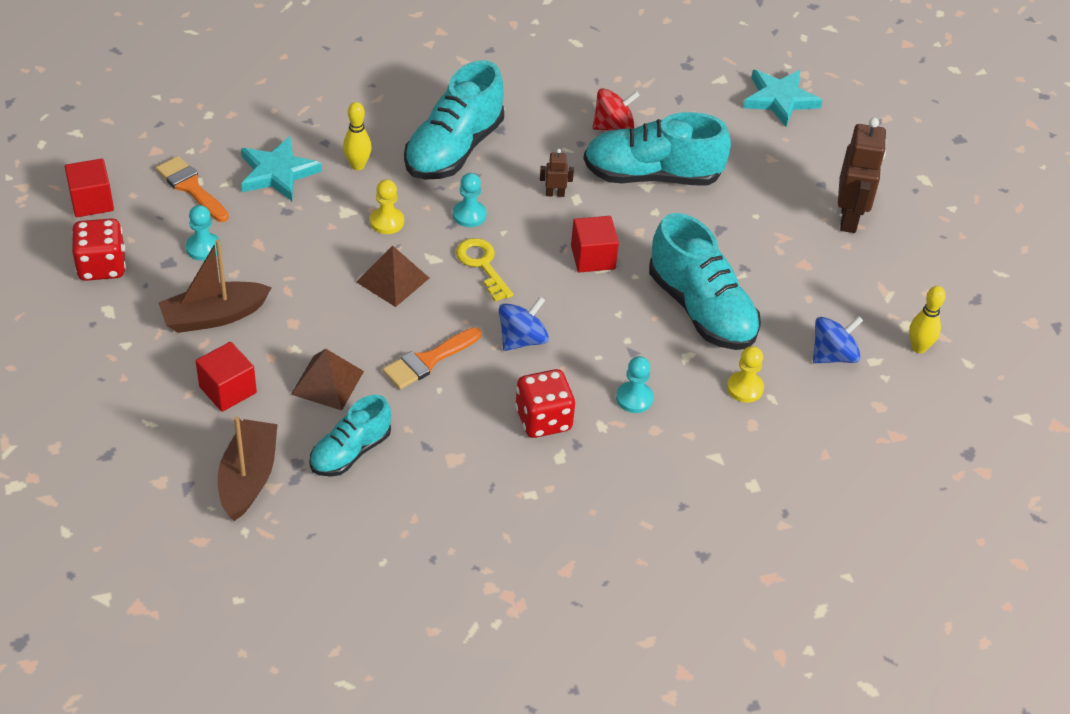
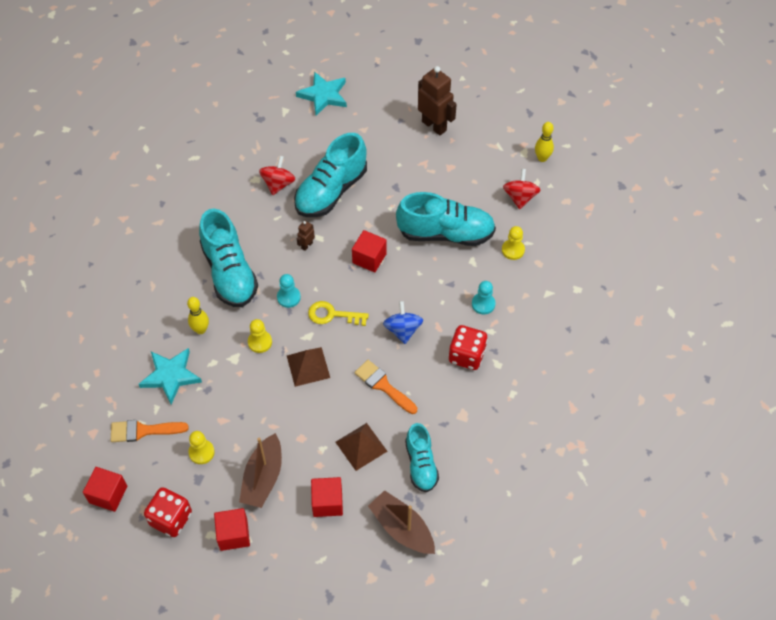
camera: 50 degrees left, 10 degrees up
turquoise pawn [186,205,221,261] -> yellow pawn [188,431,215,464]
orange brush [382,327,481,389] -> orange brush turned 135 degrees clockwise [354,360,417,414]
blue spinning top [813,316,863,363] -> red spinning top [503,169,540,209]
none -> red cube [214,508,250,551]

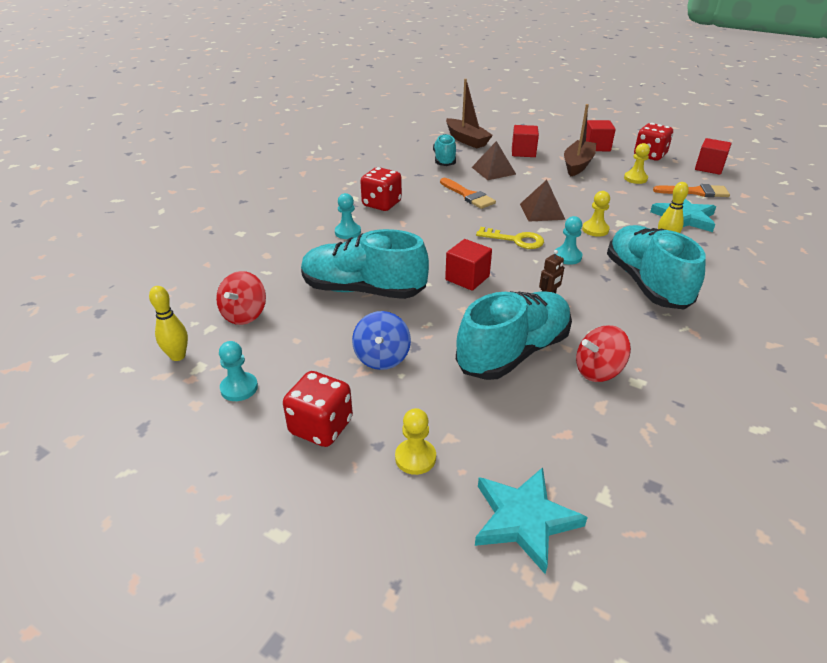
camera: 170 degrees left, 20 degrees down
red spinning top [259,156,296,195] -> red spinning top turned 45 degrees clockwise [576,325,631,382]
blue spinning top [383,301,423,344] -> blue spinning top moved to [352,311,411,370]
brown robot [418,66,457,135] -> red dice [283,371,353,447]
yellow pawn [502,226,525,260] -> yellow pawn moved to [395,408,436,475]
none -> turquoise pawn [219,341,258,401]

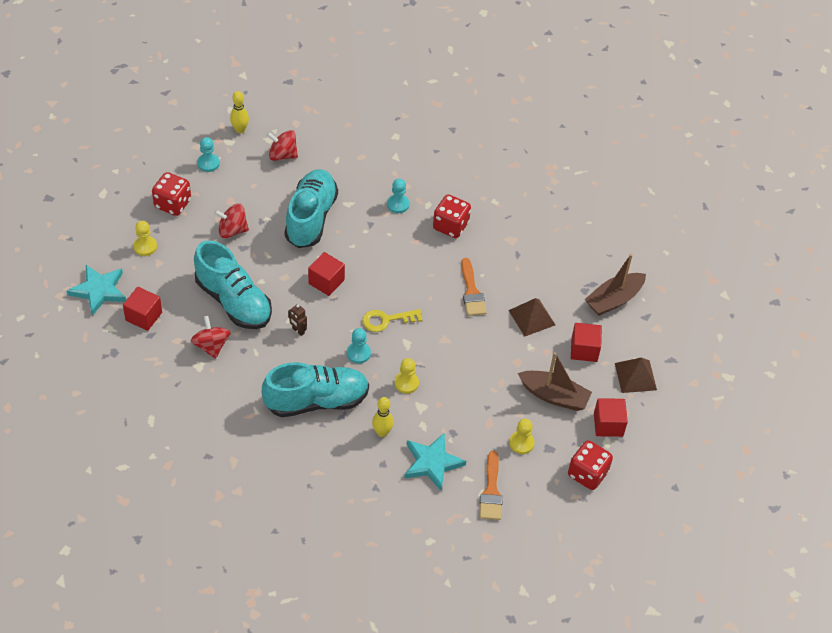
camera: 85 degrees right, 15 degrees up
blue spinning top [352,311,411,370] -> red spinning top [214,204,249,238]
turquoise shoe [433,134,456,166] -> none
orange brush [440,178,496,209] -> orange brush turned 60 degrees counterclockwise [461,258,487,316]
yellow key [476,227,544,249] -> yellow key turned 60 degrees clockwise [362,309,422,332]
brown pyramid [520,180,565,222] -> brown pyramid moved to [615,357,657,393]
red cube [695,138,732,175] -> red cube moved to [123,287,162,331]

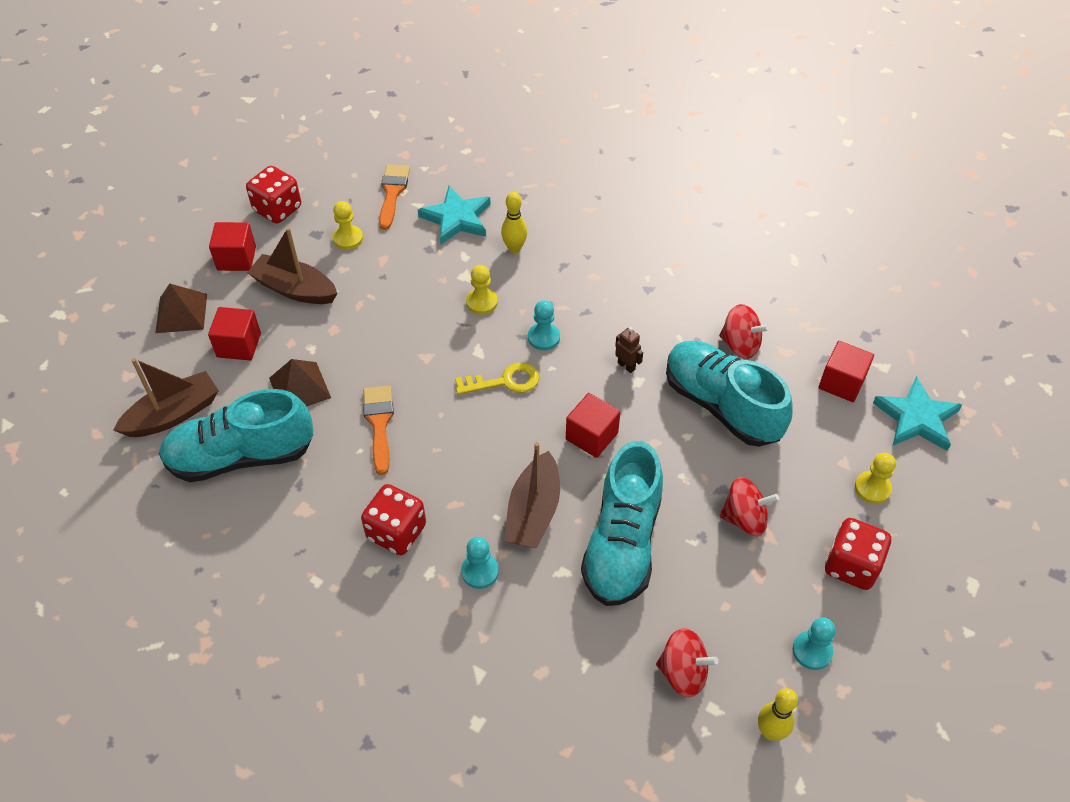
camera: 175 degrees left, 0 degrees up
red spinning top [191,316,231,359] -> red spinning top turned 45 degrees counterclockwise [719,304,769,359]
turquoise shoe [262,362,369,417] -> turquoise shoe moved to [159,389,314,482]
none -> brown boat [504,442,560,548]

